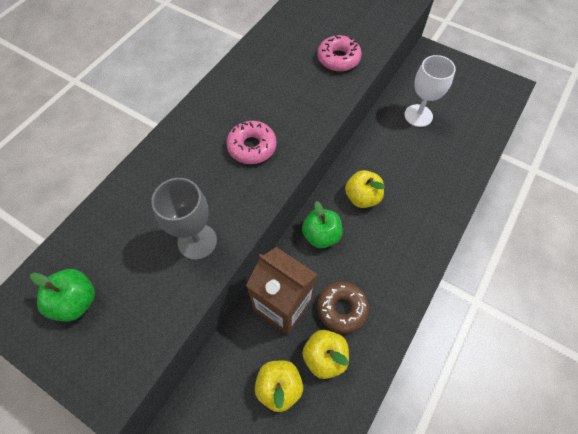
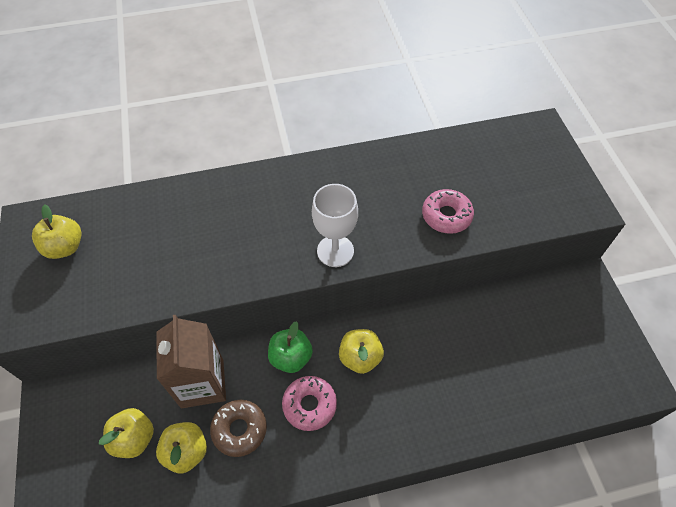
camera: 45 degrees right, 5 degrees down
green apple [30,269,95,321] -> yellow apple [32,204,82,259]
grey goblet [152,178,217,260] -> none
pink donut [226,121,277,164] -> pink donut moved to [282,376,337,431]
white goblet [404,55,456,127] -> white goblet moved to [312,184,358,267]

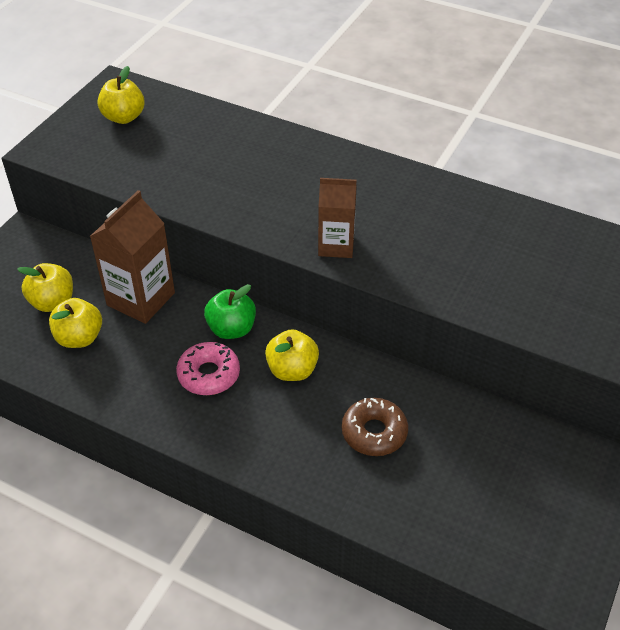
camera: 40 degrees right, 10 degrees down
brown donut [210,399,267,457] -> brown donut moved to [342,398,408,456]
white goblet [312,184,358,267] -> brown carton [318,178,357,258]
pink donut [422,189,474,234] -> none

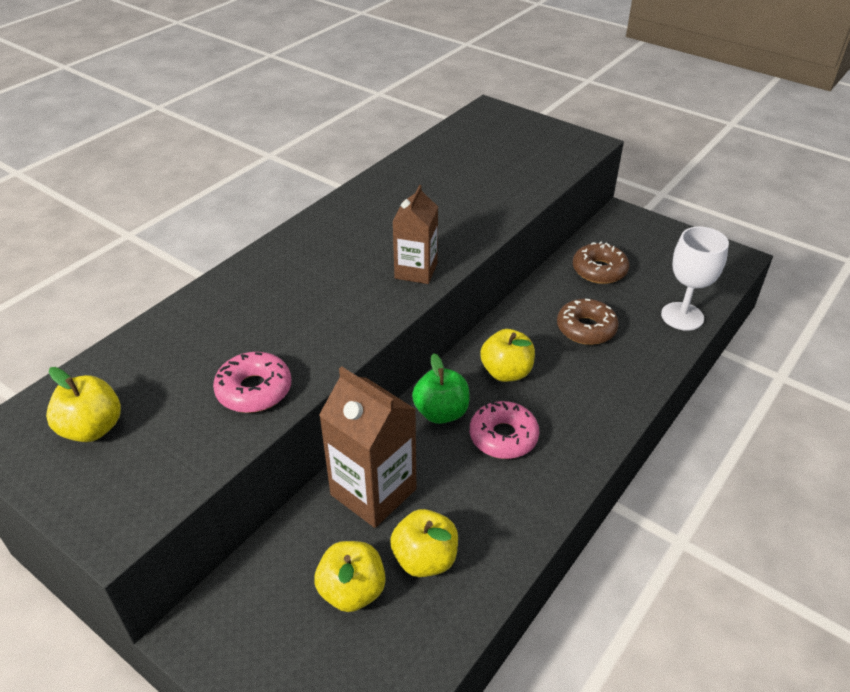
camera: 80 degrees left, 5 degrees down
none -> pink donut [213,352,291,413]
none -> brown donut [573,242,629,284]
none -> white goblet [661,227,729,331]

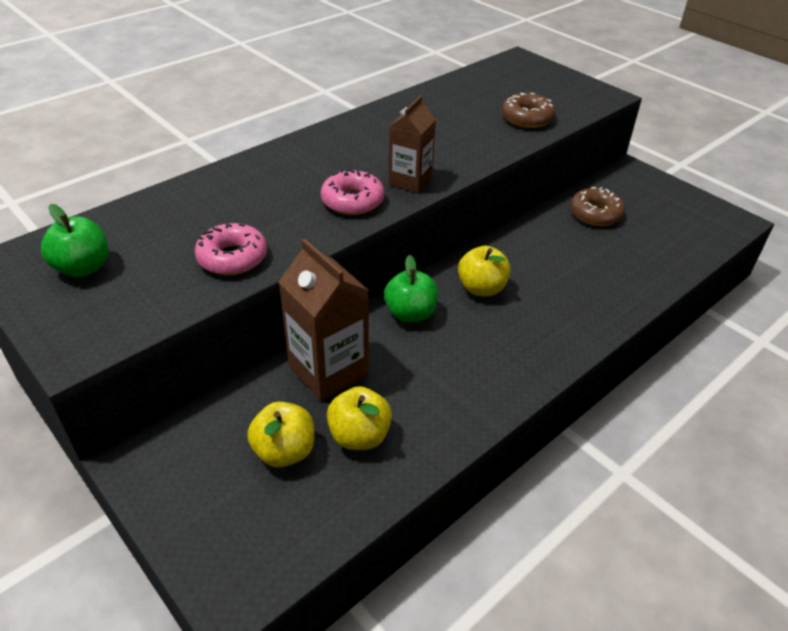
camera: 10 degrees right, 0 degrees up
yellow apple [46,367,121,442] -> green apple [41,204,109,277]
pink donut [470,401,539,459] -> pink donut moved to [321,169,385,215]
brown donut [557,299,619,345] -> brown donut moved to [502,93,556,128]
white goblet [661,227,729,331] -> none

